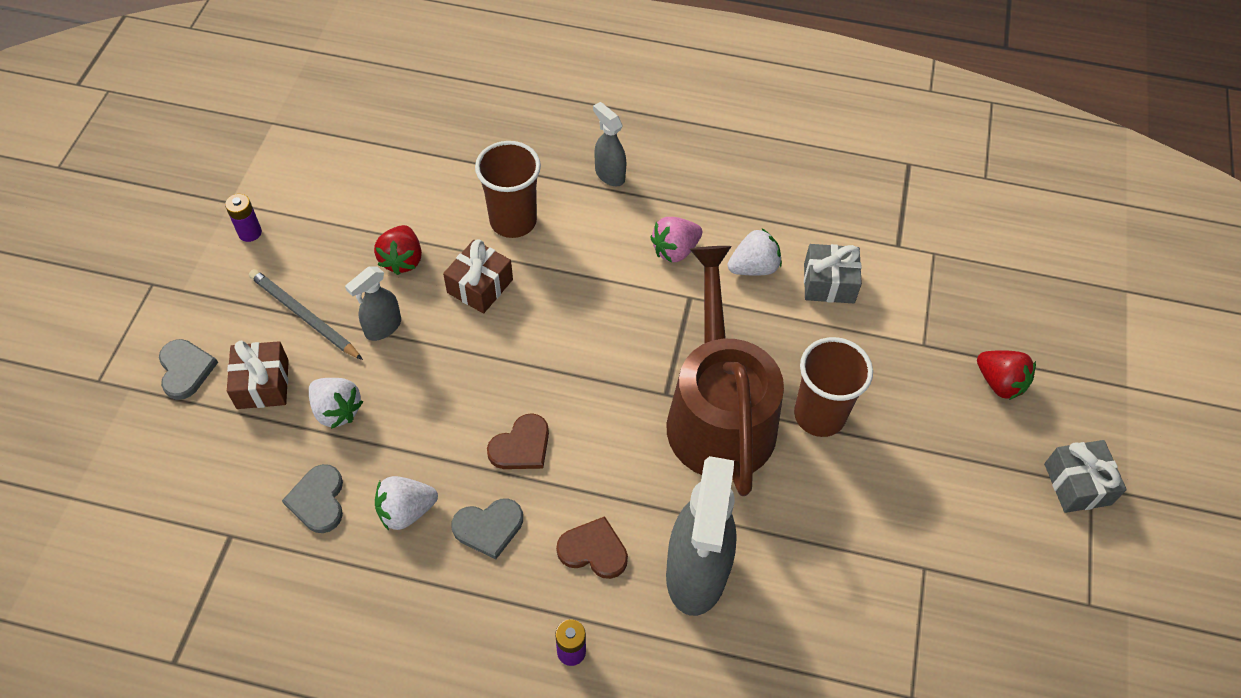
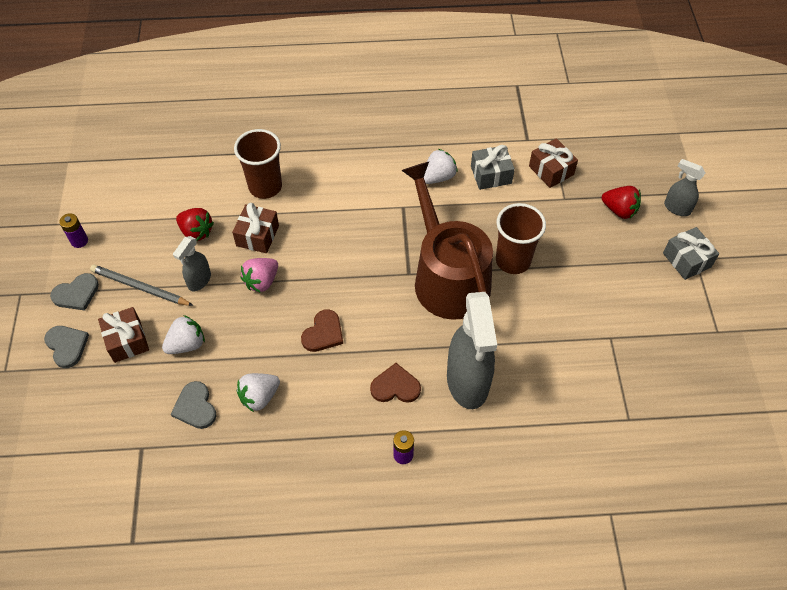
camera: 15 degrees left, 0 degrees up
white strawberry [309,378,363,429] -> white strawberry turned 60 degrees counterclockwise [162,315,205,354]
red strawberry [374,225,422,275] -> red strawberry turned 45 degrees counterclockwise [176,208,214,241]
grey heart [452,498,523,559] -> grey heart moved to [50,273,99,311]
grey spray bottle [593,102,626,187] -> grey spray bottle moved to [664,159,705,216]
pink strawberry [650,217,702,263] -> pink strawberry moved to [240,258,278,293]
none -> brown gift [529,138,578,188]

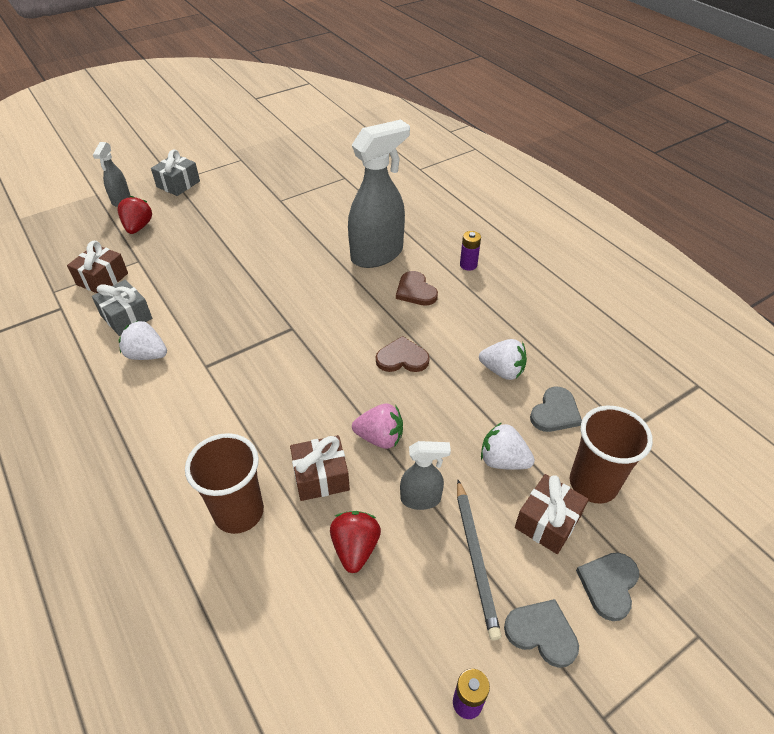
camera: 120 degrees left, 10 degrees down
brown watering can [401,162,493,320] -> none
brown cup [496,203,546,274] -> brown cup moved to [570,406,653,503]

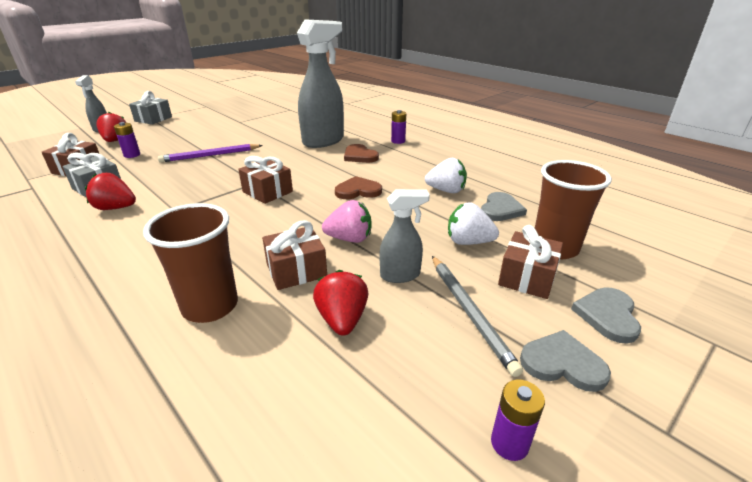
camera: 10 degrees left, 15 degrees down
white strawberry [118,320,167,360] -> red strawberry [85,173,136,210]
none -> purple battery [114,122,140,158]
none -> purple pencil [158,144,263,163]
none -> brown gift [238,156,293,204]

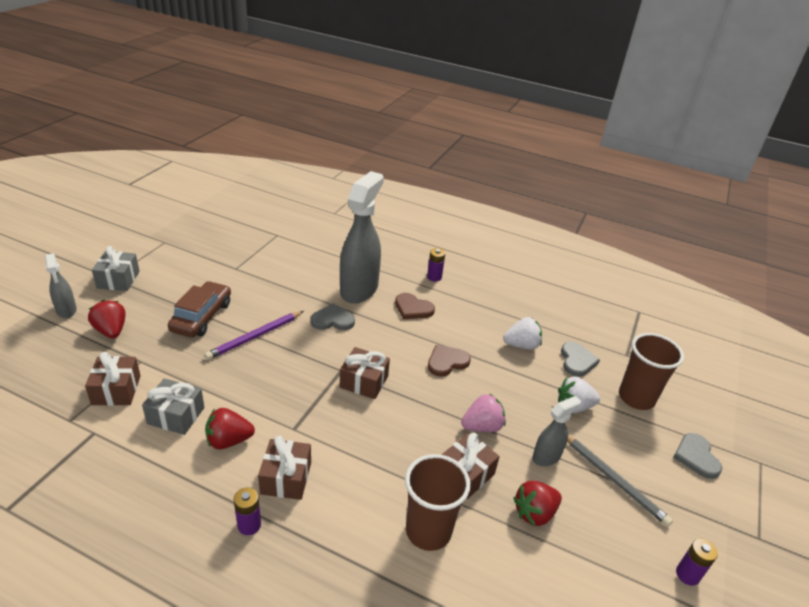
camera: 25 degrees left, 5 degrees up
purple battery [114,122,140,158] -> purple battery moved to [234,488,261,535]
red strawberry [313,270,368,336] -> red strawberry turned 90 degrees counterclockwise [514,481,562,526]
brown gift [498,225,563,299] -> brown gift moved to [258,436,311,500]
grey heart [520,330,611,392] -> grey heart moved to [311,303,355,330]
none -> brown car [168,281,231,337]

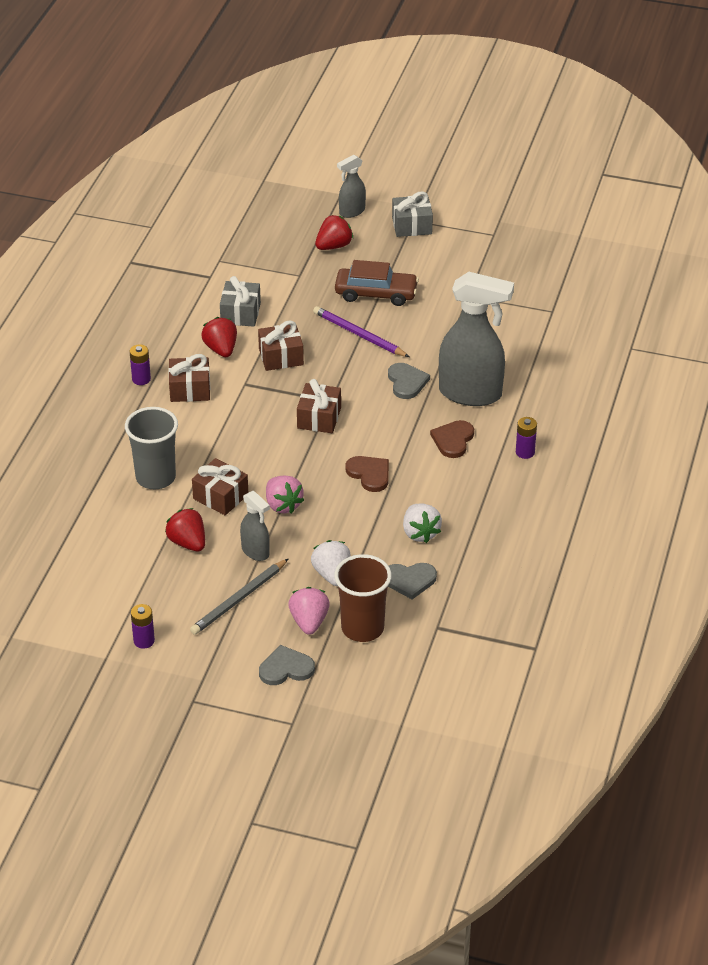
camera: 85 degrees right, 5 degrees up
brown gift [85,352,141,406] -> brown gift moved to [258,321,304,371]
brown cup [405,454,471,551] -> grey cup [125,407,178,490]
none -> pink strawberry [288,587,330,635]

